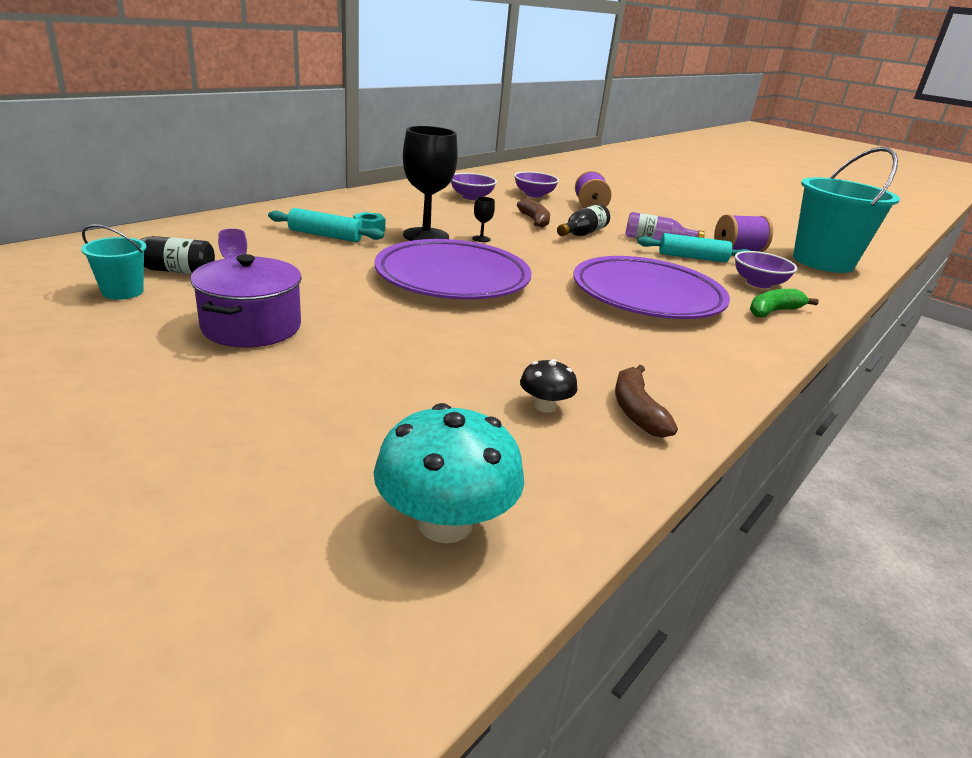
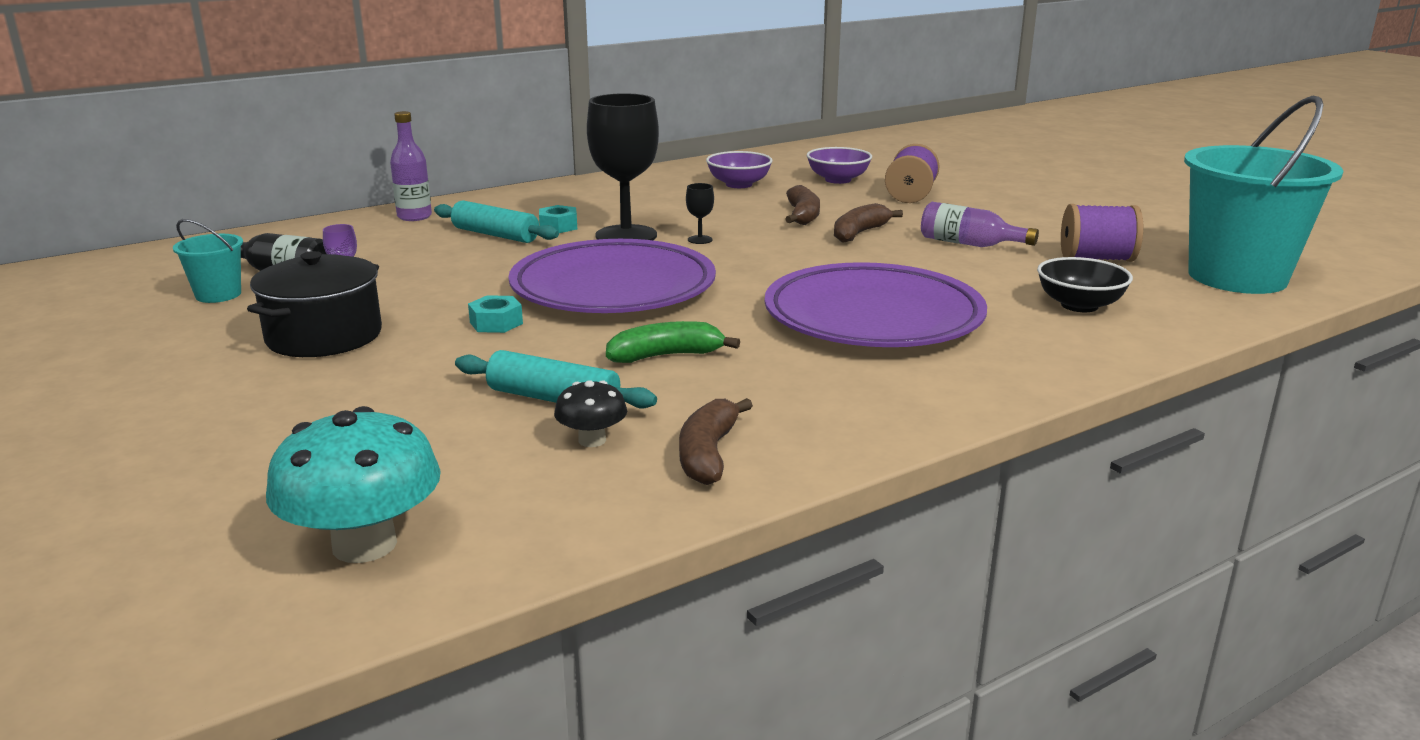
camera: 20 degrees right, 5 degrees down
purple pot [190,254,302,348] -> black pot [247,251,382,357]
black bottle [557,204,610,236] -> brown banana [834,203,903,243]
turquoise rolling pin [637,233,750,262] -> turquoise rolling pin moved to [455,350,657,409]
purple bowl [735,251,797,288] -> black bowl [1037,257,1133,312]
green banana [750,289,819,317] -> green banana moved to [606,321,740,363]
none -> purple bottle [390,111,432,221]
none -> turquoise nut [468,295,523,333]

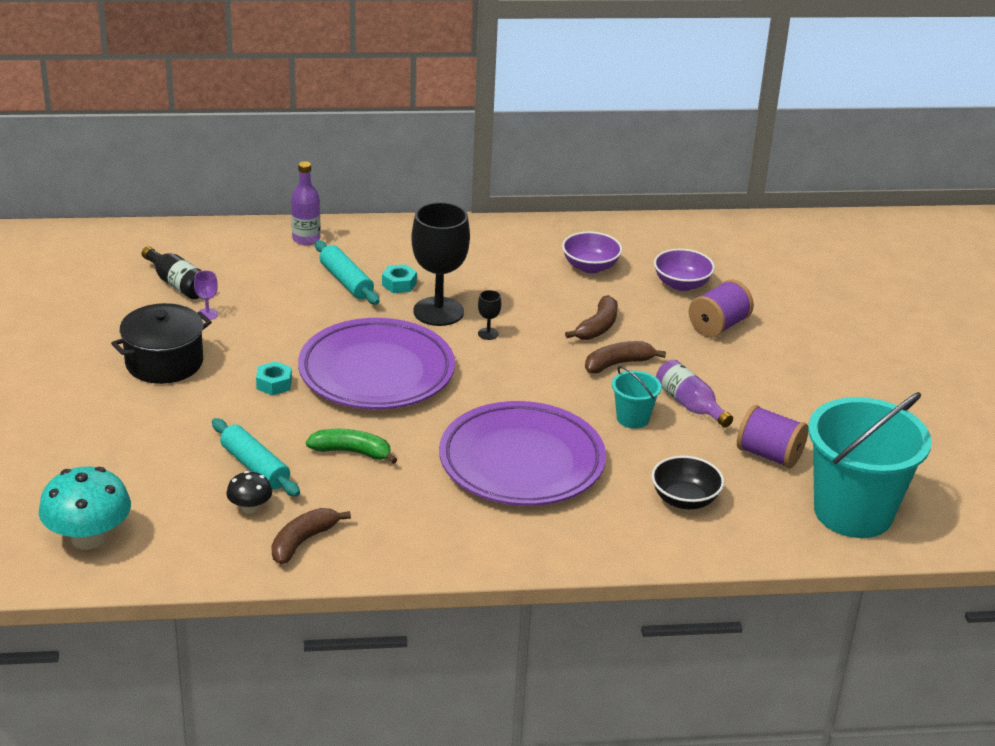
camera: 25 degrees right, 10 degrees up
turquoise bucket [173,219,243,303] -> turquoise bucket moved to [612,366,662,429]

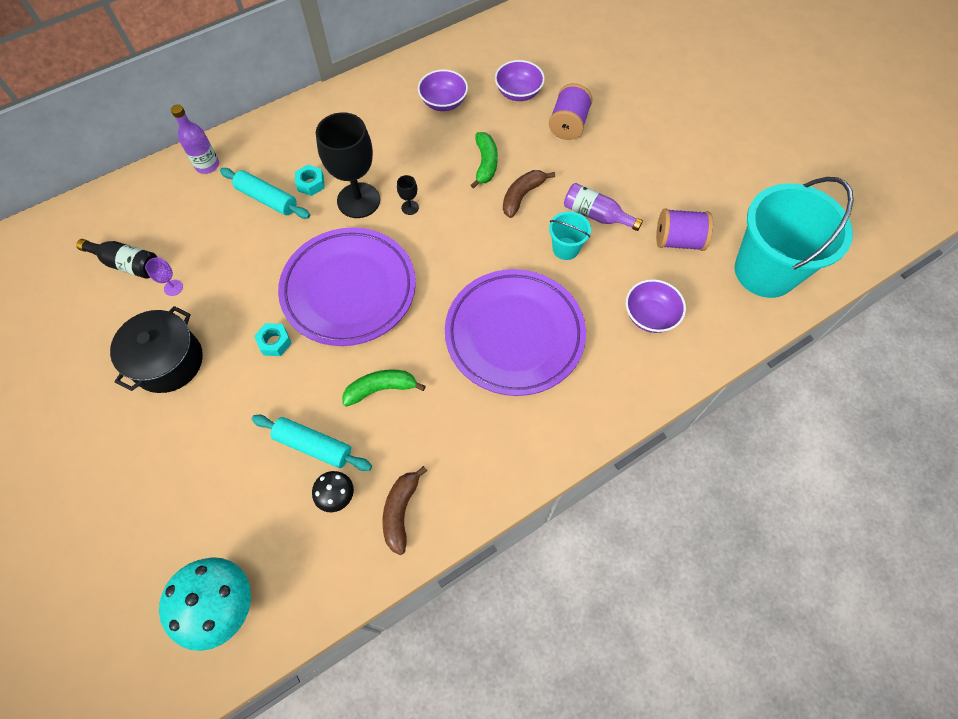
camera: 25 degrees left, 30 degrees up
brown banana [565,295,618,340] -> green banana [471,132,498,189]
black bowl [652,456,724,509] -> purple bowl [626,279,686,333]

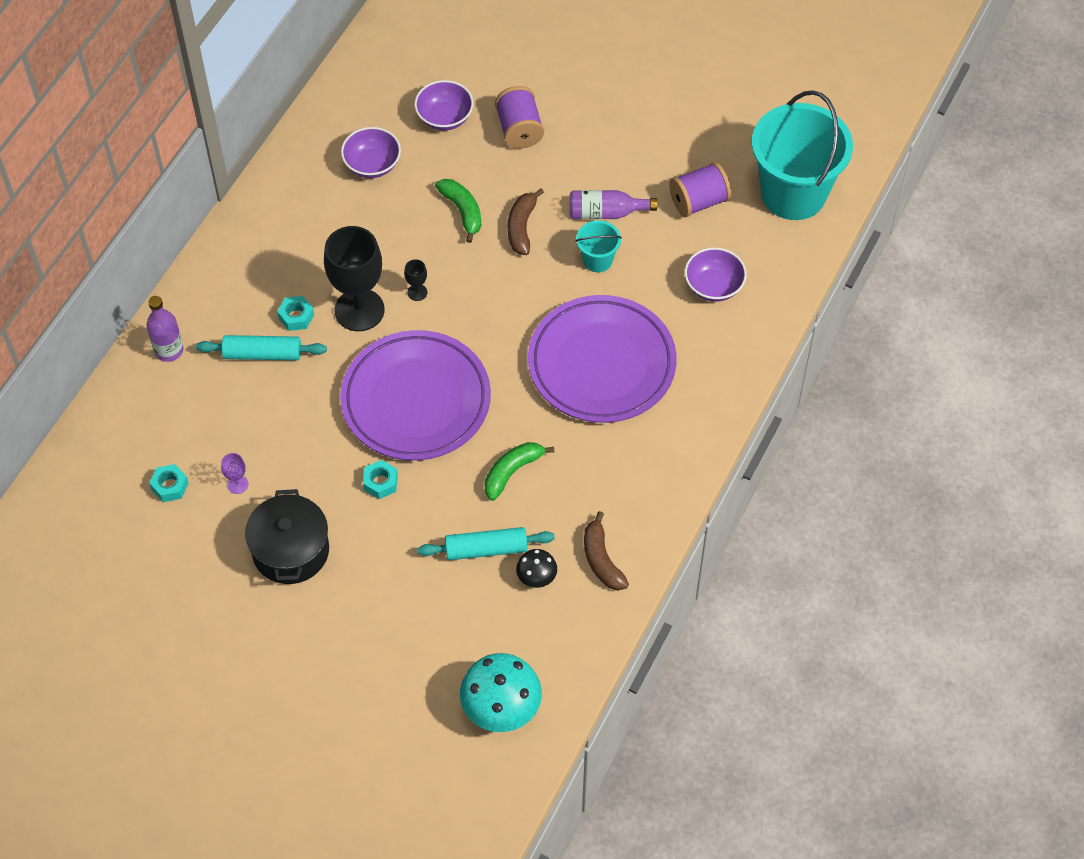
camera: 30 degrees left, 5 degrees down
black bottle [76,239,157,279] -> turquoise nut [149,464,189,502]

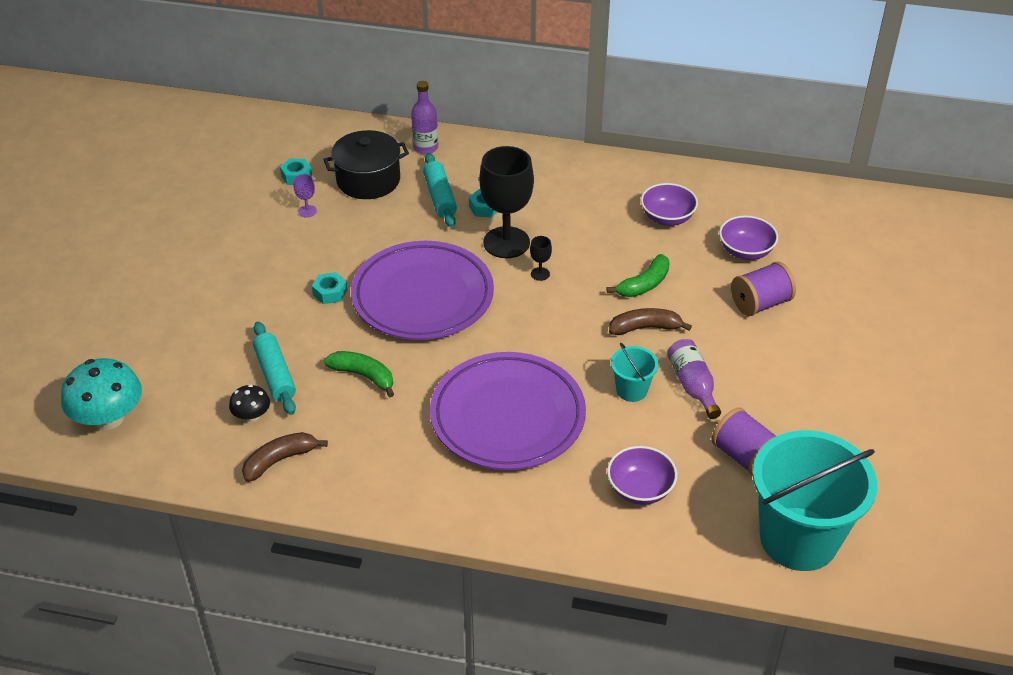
camera: 75 degrees right, 15 degrees down
black pot [245,489,329,584] -> black pot moved to [323,130,409,199]

